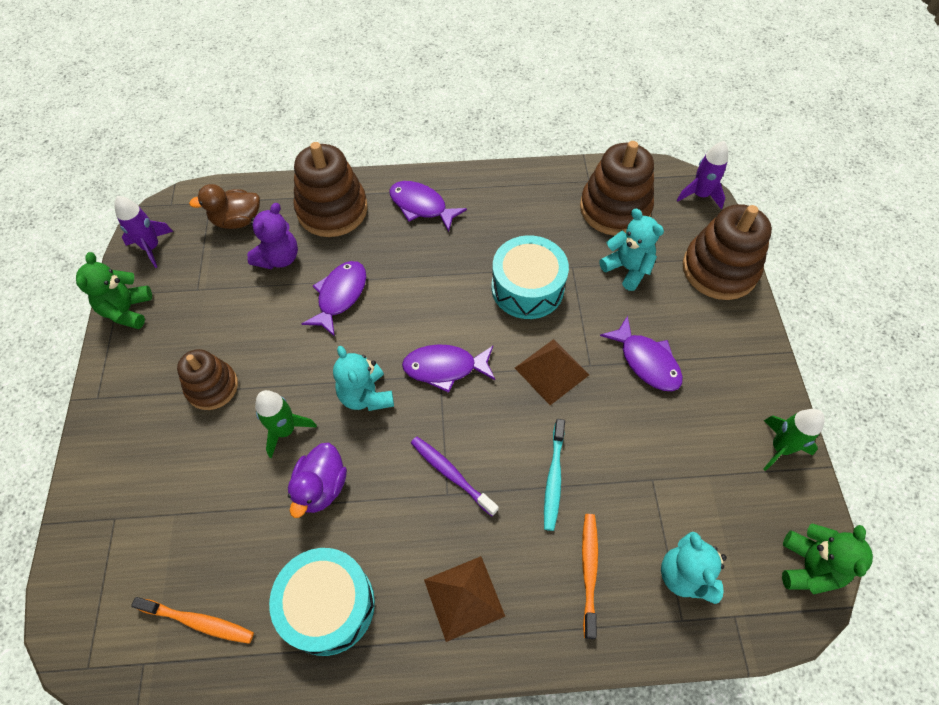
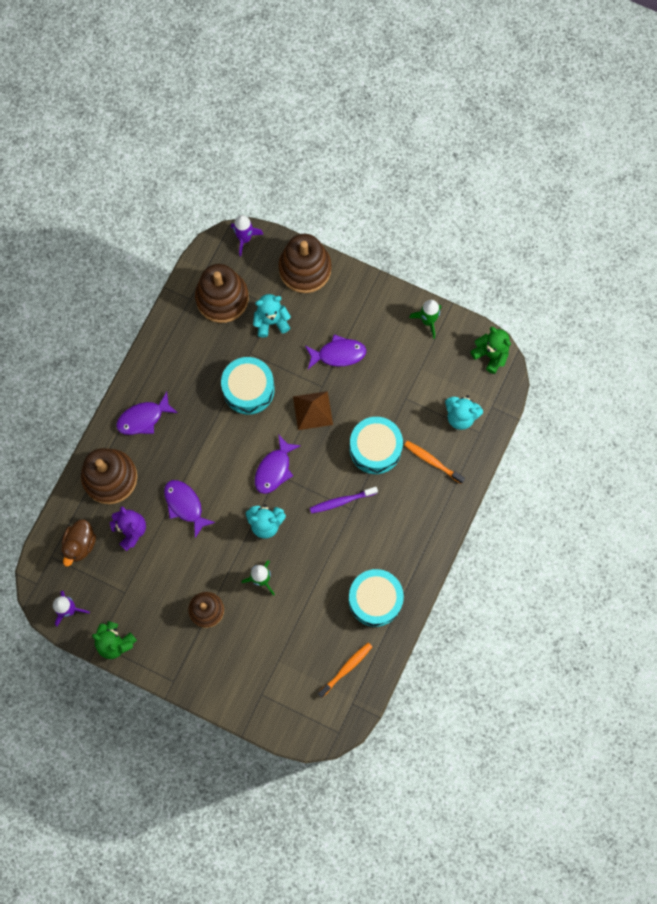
camera: 60 degrees left, 15 degrees up
purple duck [288,443,347,518] -> none
brown pyramid [424,556,505,642] -> none
turquoise toothbrush [544,419,565,531] -> turquoise drum [350,417,403,474]

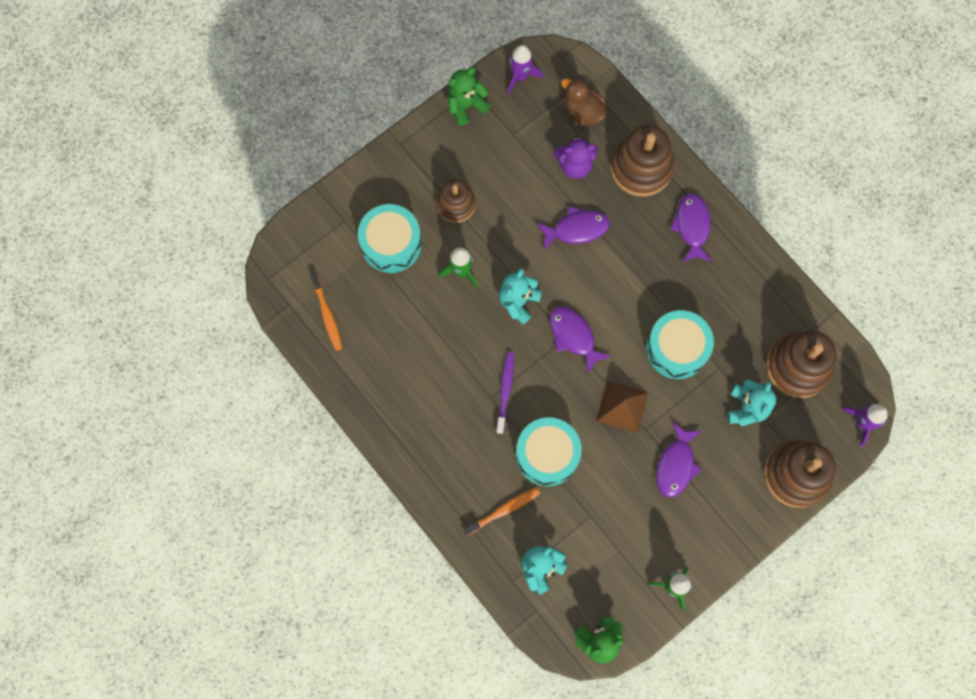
camera: 115 degrees right, 0 degrees up
turquoise drum [349,569,404,627] -> turquoise drum moved to [358,204,422,273]

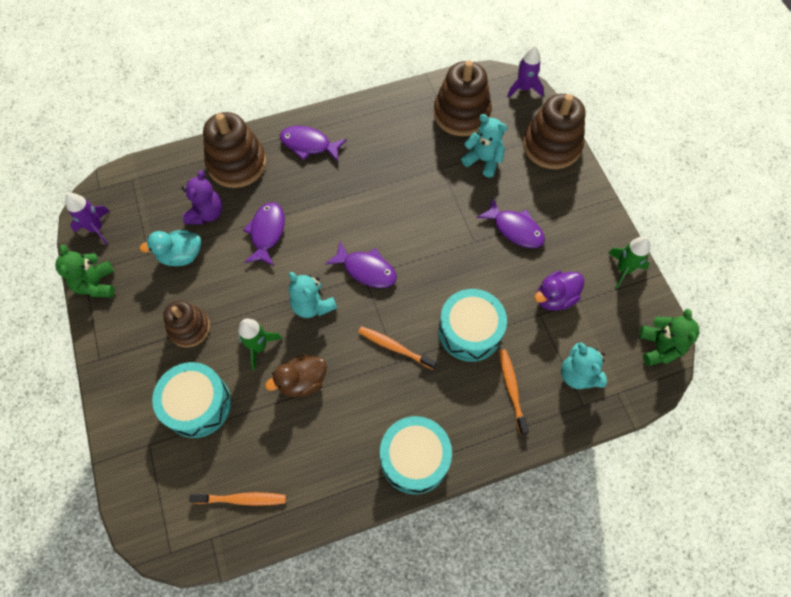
camera: 70 degrees left, 10 degrees down
purple toothbrush [496,352,514,434] -> orange toothbrush [358,326,437,370]
purple fish [550,307,611,374] -> purple fish turned 135 degrees counterclockwise [325,242,397,288]
brown duck [561,79,607,126] -> brown duck moved to [265,354,327,397]
brown pyramid [596,381,648,433] -> none
turquoise drum [646,310,714,379] -> turquoise drum moved to [380,416,452,494]
none -> turquoise duck [139,230,201,266]
none -> purple duck [534,271,584,311]

